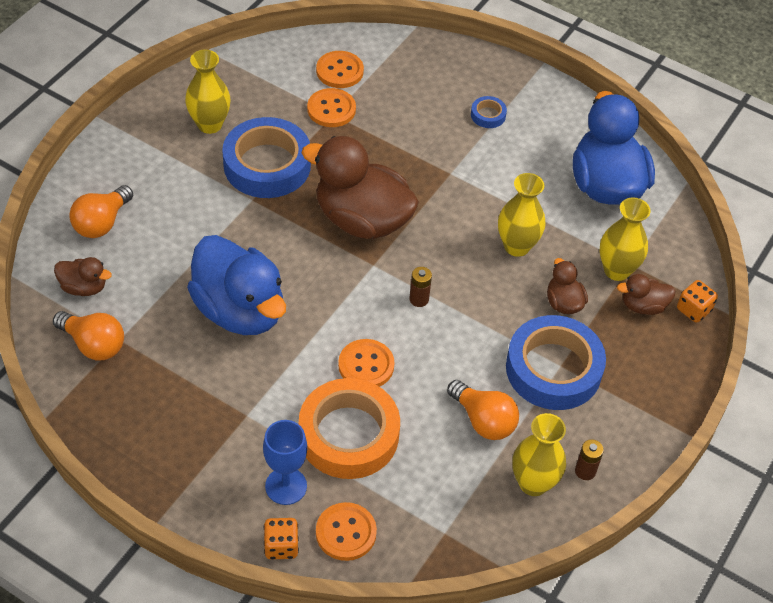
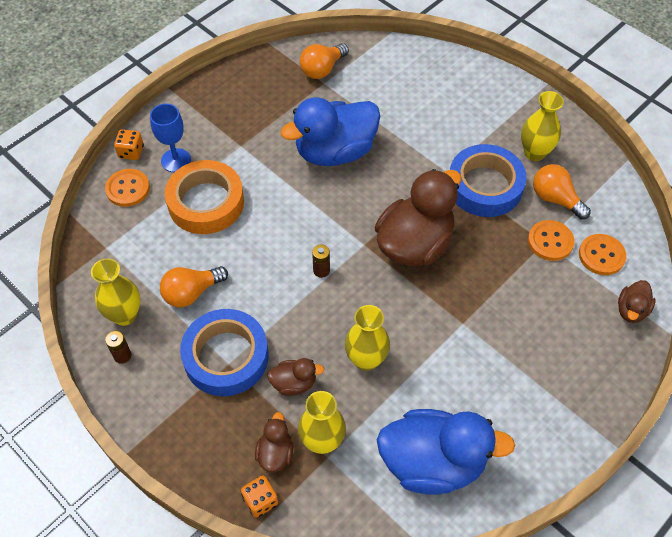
camera: 105 degrees right, 5 degrees up
brown duck [54,257,112,296] -> brown duck moved to [618,280,656,323]
orange light bulb [69,185,133,238] -> orange light bulb moved to [533,164,591,219]
orange button [338,339,395,387] -> none
blue tape [471,96,507,128] -> none

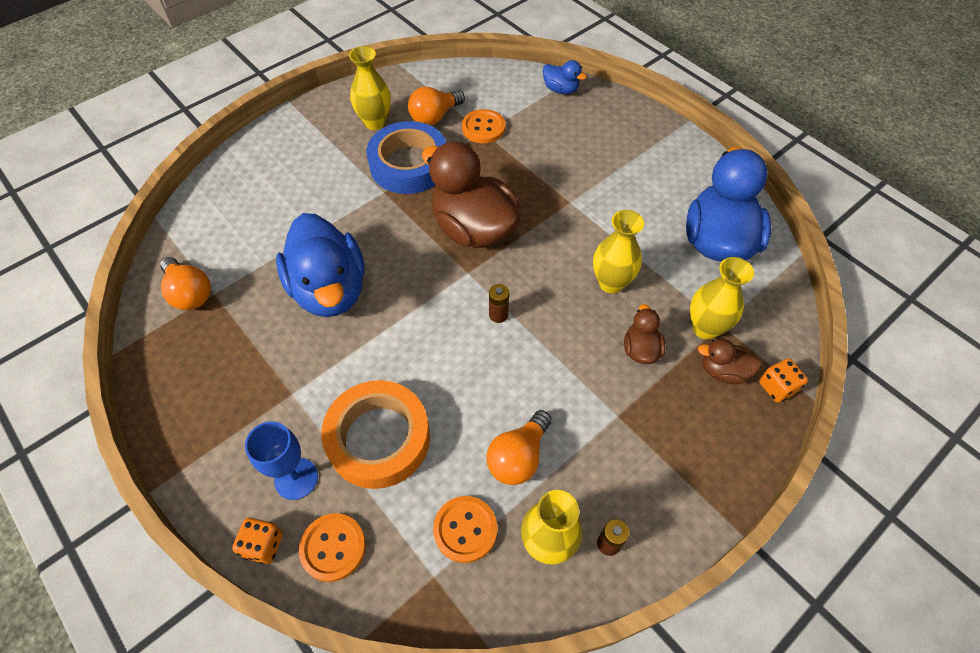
camera: 85 degrees left, 0 degrees up
orange light bulb [160,266,228,308] -> orange light bulb turned 60 degrees clockwise [487,410,552,485]
blue tape [180,309,269,396] -> none
orange button [579,234,626,275] -> orange button moved to [433,496,497,563]
brown duck [618,280,656,323] -> blue duck [543,60,587,94]

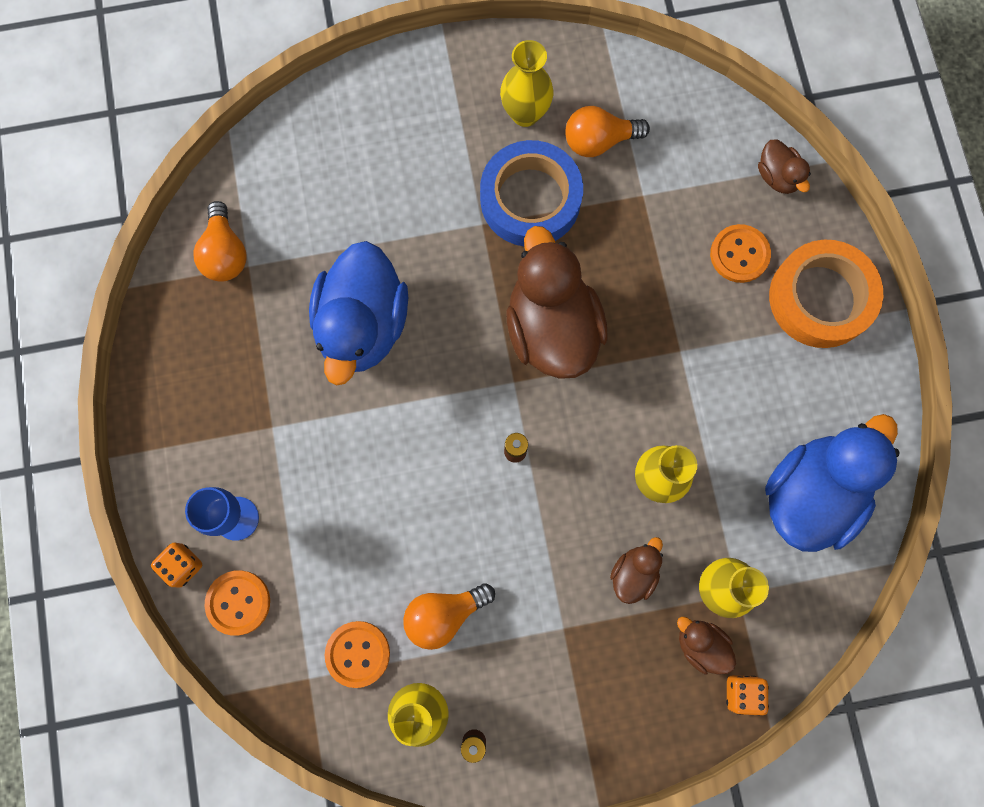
camera: 30 degrees right, 20 degrees up
orange tape [321,380,430,489] -> orange tape moved to [769,240,883,348]
orange button [462,109,505,143] -> orange button moved to [710,224,771,283]
blue duck [543,60,587,94] -> brown duck [758,139,811,194]

